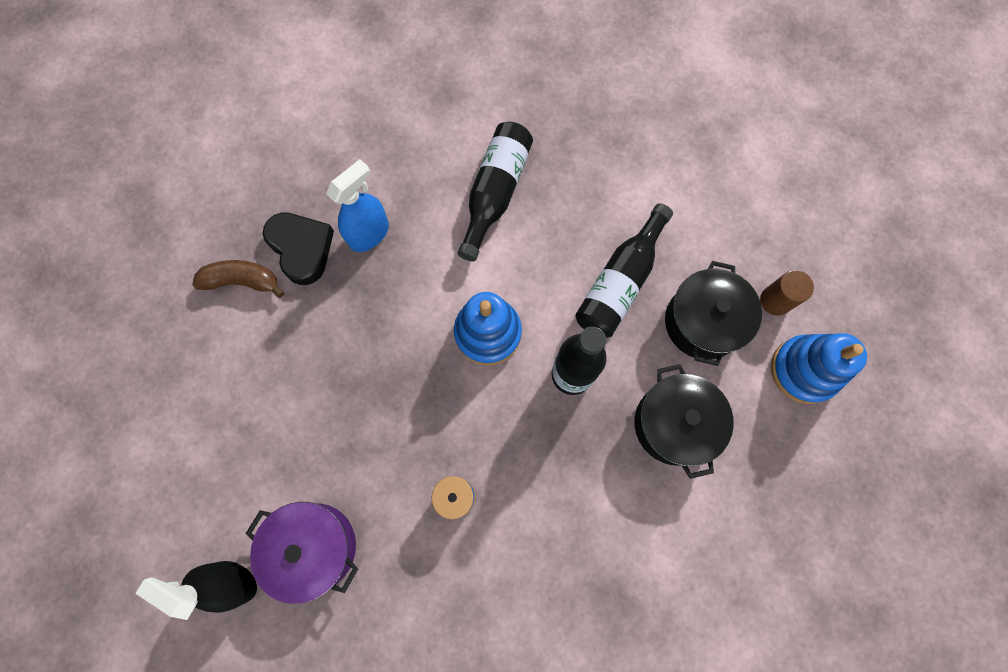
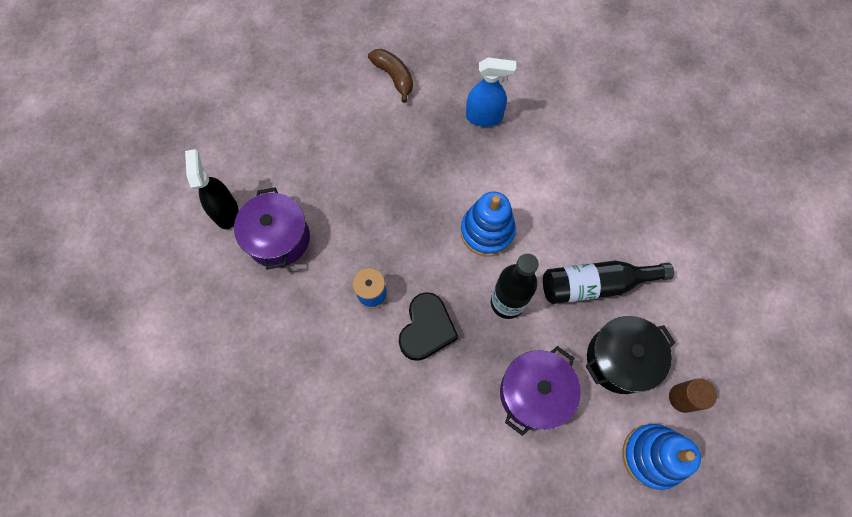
camera: 50 degrees right, 5 degrees down
black heart [263,212,334,285] -> black heart moved to [399,292,458,361]
black bottle [457,122,533,261] -> none
black pot [634,364,734,479] -> purple pot [500,346,581,436]

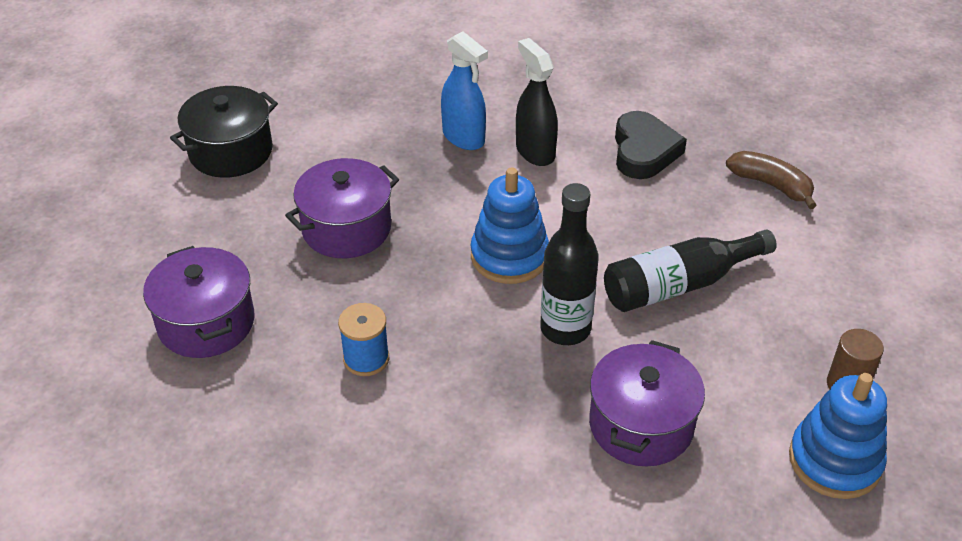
camera: 15 degrees left, 25 degrees down
black spray bottle [185,149,239,229] -> black spray bottle moved to [516,38,558,166]
brown banana [368,49,413,103] -> brown banana moved to [726,151,817,209]
black heart [399,292,458,361] -> black heart moved to [615,111,687,179]
blue spray bottle [466,58,516,127] -> blue spray bottle turned 60 degrees clockwise [441,31,488,150]
black pot [586,316,675,394] -> black pot moved to [170,86,278,178]
none -> purple pot [285,158,399,258]

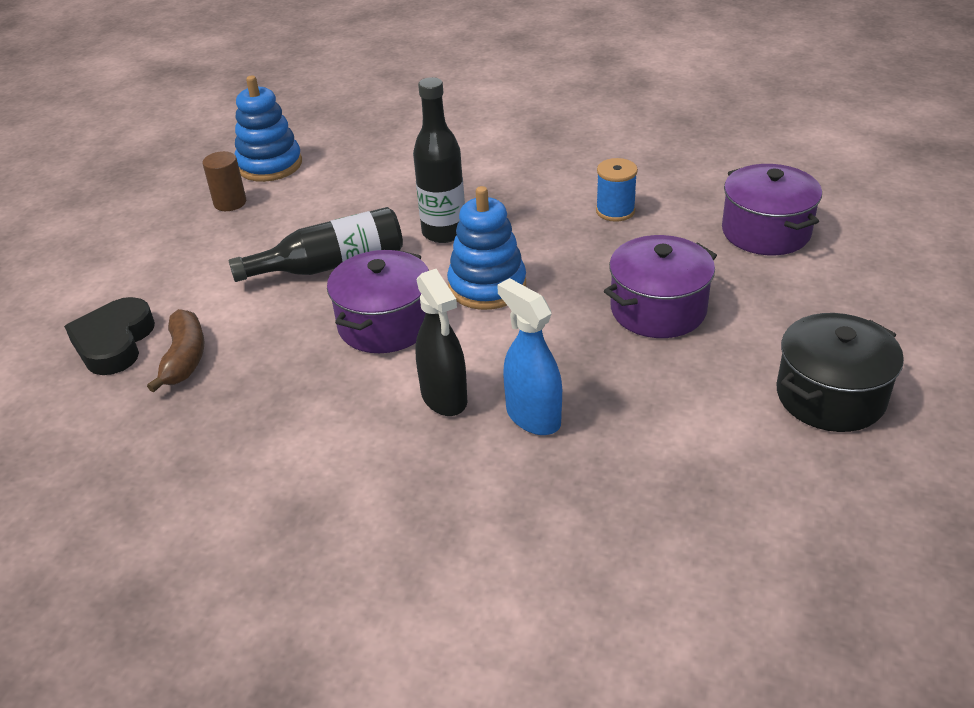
camera: 175 degrees left, 5 degrees down
purple pot [589,340,705,466] -> purple pot moved to [327,250,429,353]
black heart [615,111,687,179] -> black heart moved to [64,297,155,375]
brown banana [726,151,817,209] -> brown banana turned 135 degrees counterclockwise [147,309,204,393]

